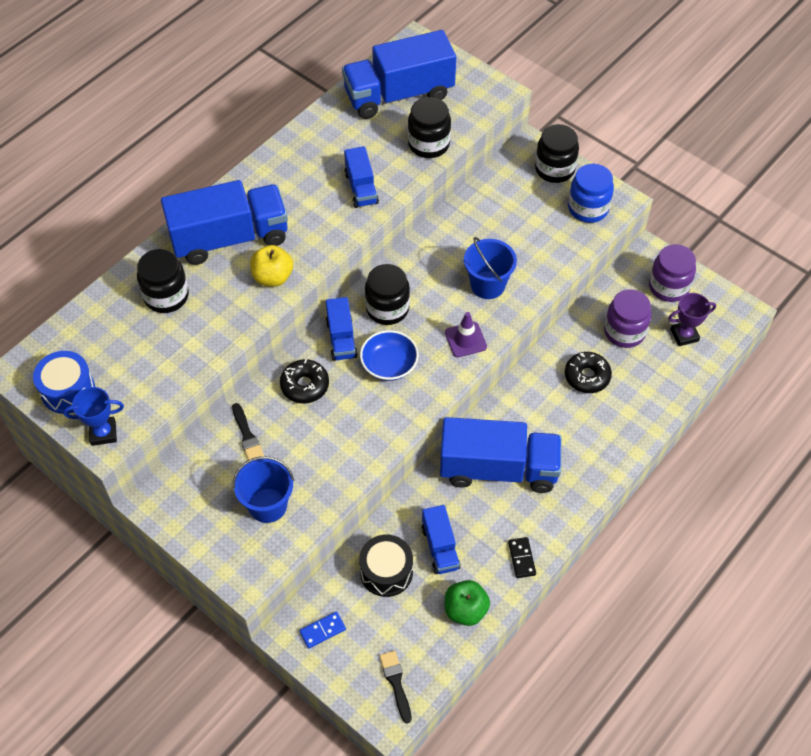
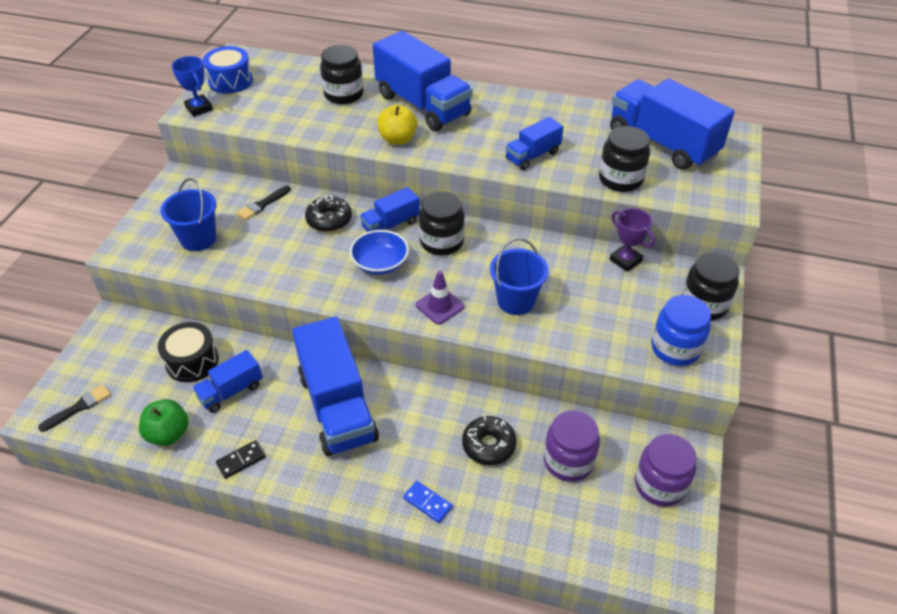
camera: 65 degrees right, 10 degrees down
blue domino [299,612,346,648] -> blue domino moved to [403,481,453,523]
purple trophy [668,293,716,346] -> purple trophy moved to [610,208,655,272]

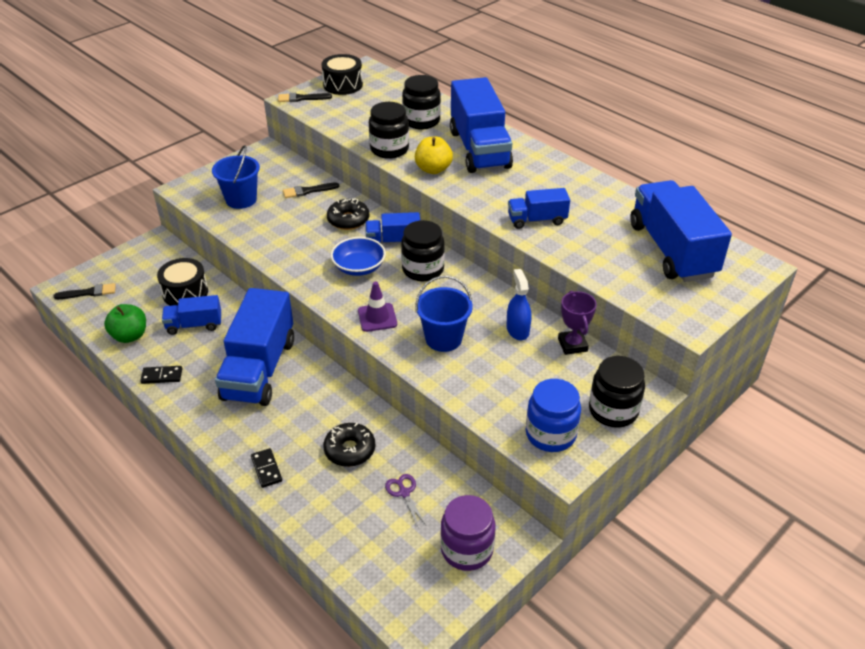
camera: 30 degrees right, 5 degrees down
blue trophy [172,56,213,117] -> black brush [278,93,332,102]
blue drum [203,46,253,94] -> black drum [321,54,363,95]
blue domino [403,481,453,523] -> black domino [251,448,282,488]
purple jar [544,410,600,482] -> purple scissors [385,474,426,529]
black jar [599,126,650,192] -> black jar moved to [369,102,409,159]
none -> blue spray bottle [507,269,532,340]

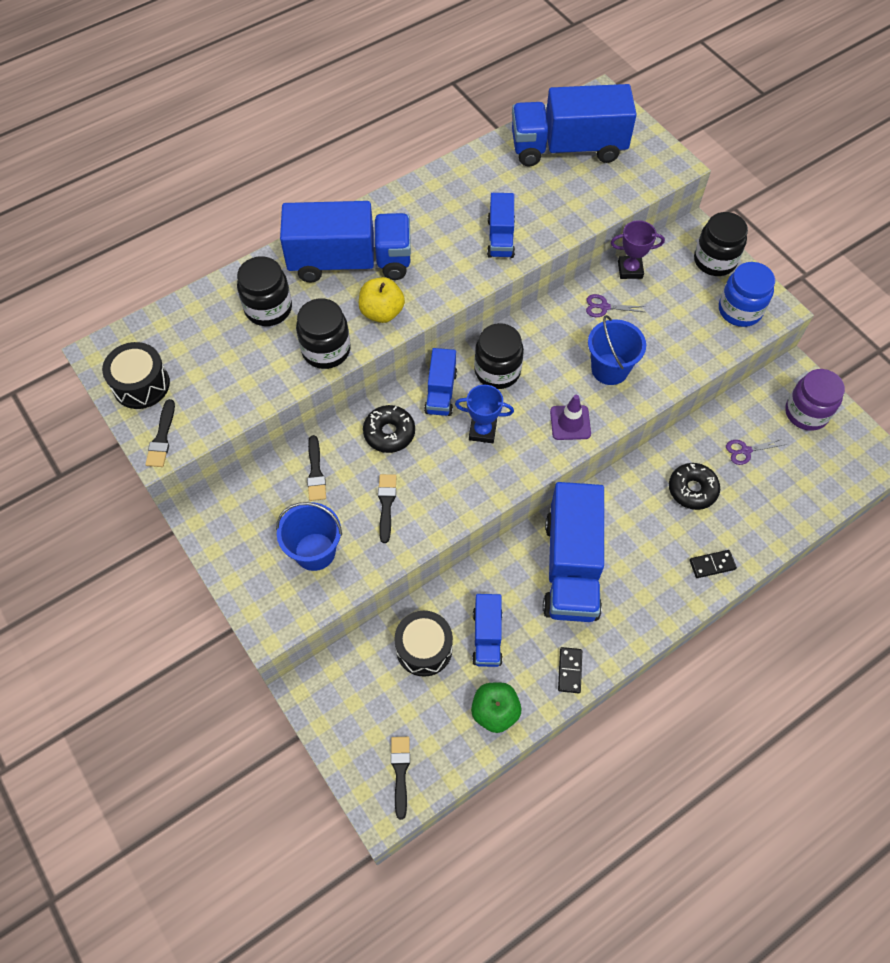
camera: 80 degrees left, 20 degrees up
blue truck [215,288,294,406] -> blue truck turned 75 degrees clockwise [543,482,604,622]
blue bowl [331,237,386,276] -> blue trophy [455,385,514,443]
blue spray bottle [507,269,532,340] -> purple scissors [586,294,645,317]
none -> black brush [378,474,397,543]

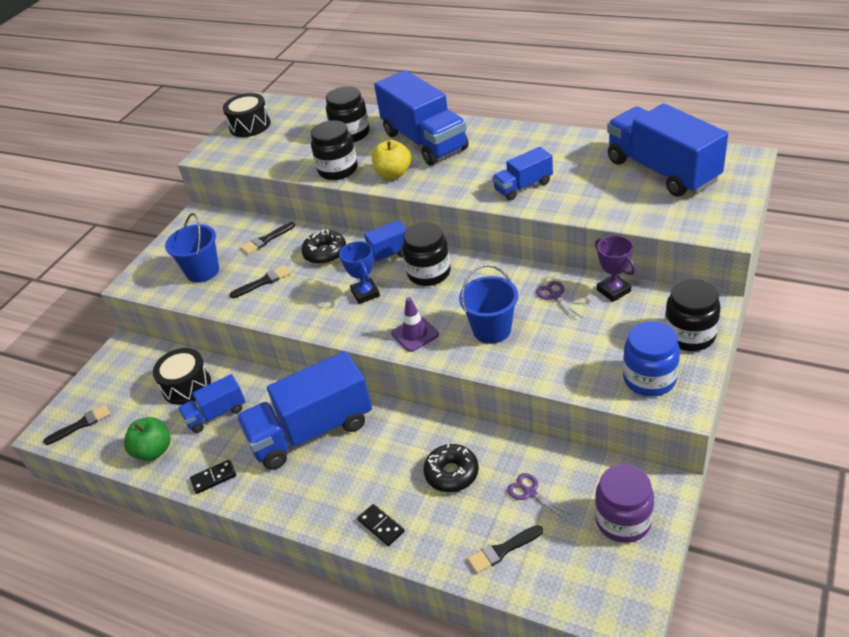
camera: 65 degrees right, 20 degrees down
black brush [145,399,175,467] -> black brush moved to [467,525,543,573]

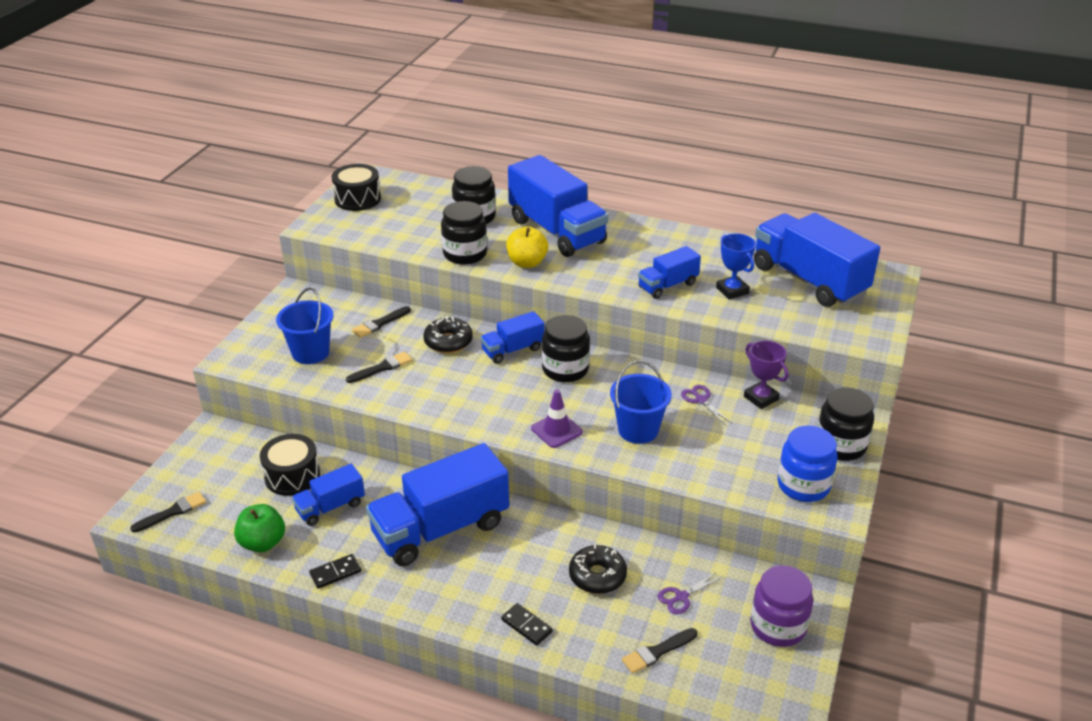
camera: 10 degrees left, 5 degrees down
blue trophy [339,241,380,304] -> blue trophy moved to [716,233,756,300]
purple scissors [507,473,572,520] -> purple scissors turned 75 degrees counterclockwise [658,572,722,614]

